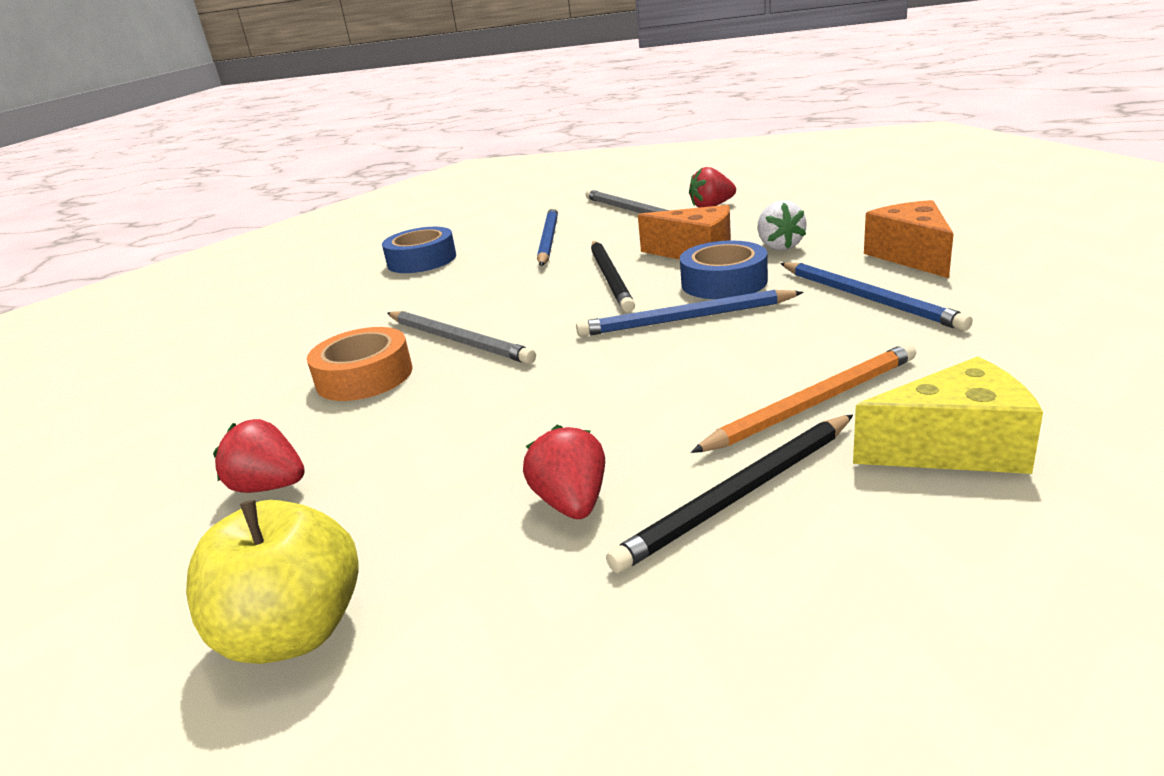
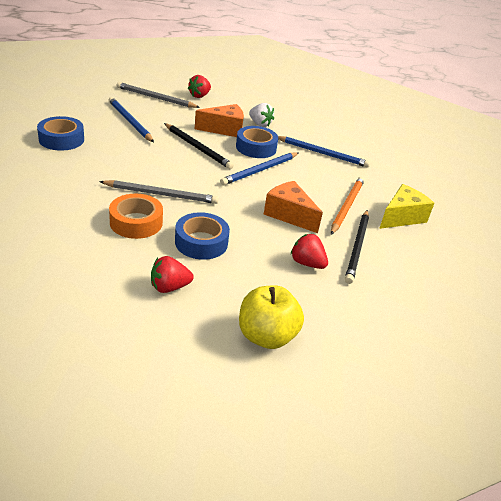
camera: 45 degrees left, 10 degrees up
orange cheese [864,200,954,278] -> orange cheese moved to [264,181,323,233]
none -> blue tape [175,212,230,260]

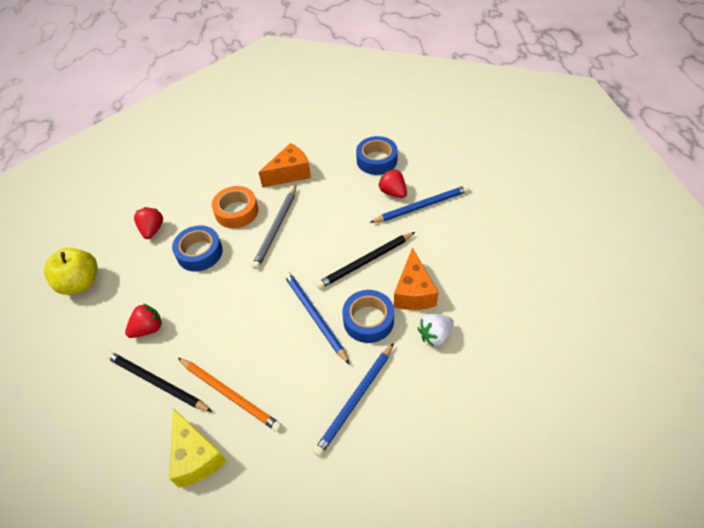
camera: 110 degrees right, 15 degrees up
grey pencil [117,82,200,108] -> none
red strawberry [188,75,211,98] -> red strawberry moved to [378,169,407,198]
orange cheese [264,181,323,233] -> orange cheese moved to [259,143,311,188]

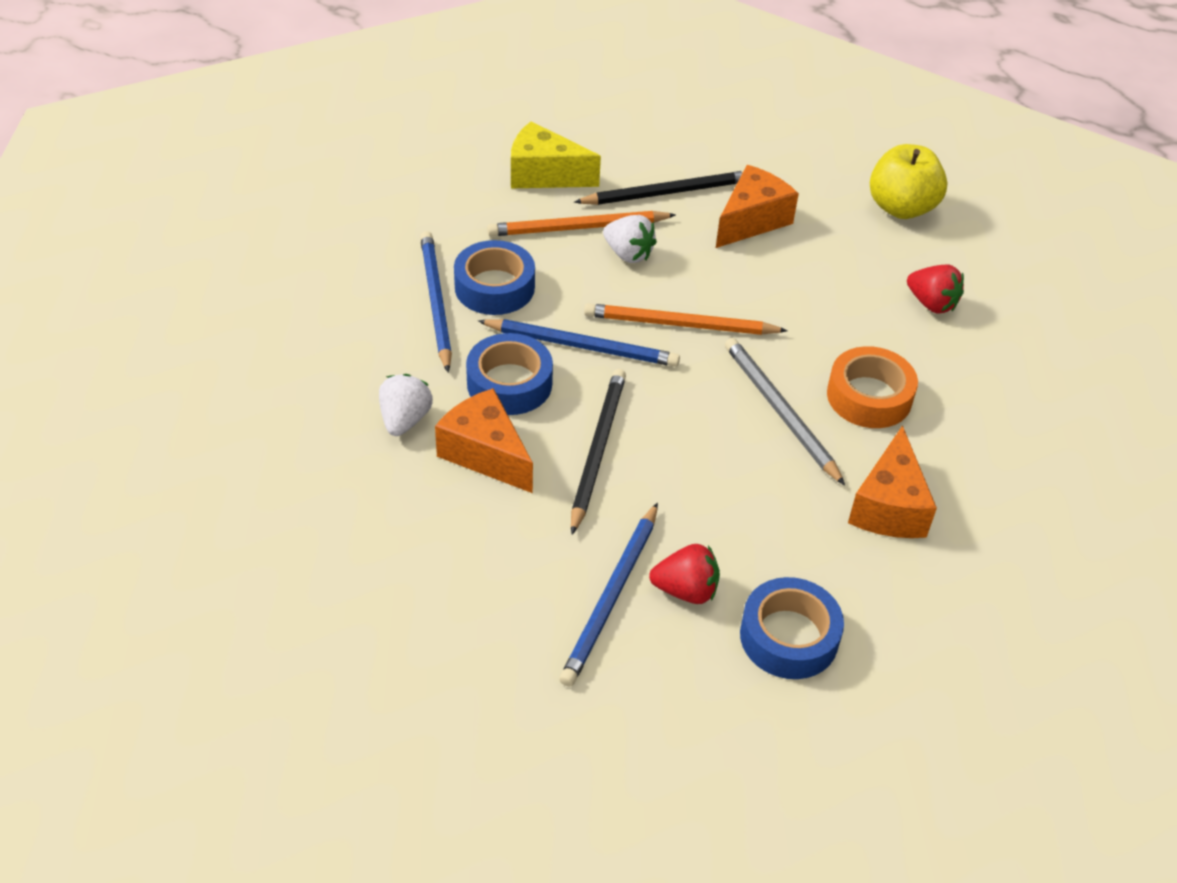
camera: 130 degrees right, 5 degrees down
red strawberry [125,304,162,338] -> orange cheese [716,165,799,248]
blue tape [172,225,223,271] -> blue tape moved to [454,240,535,315]
none -> orange pencil [584,303,788,335]
none -> white strawberry [603,215,657,263]

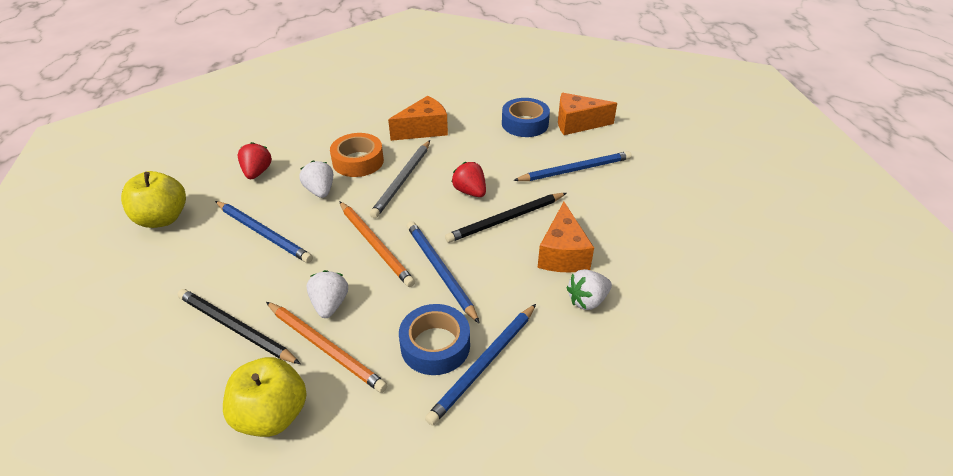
camera: 130 degrees left, 5 degrees down
blue tape [466,333,553,415] -> none
yellow cheese [511,121,601,188] -> yellow apple [223,357,307,437]
red strawberry [649,544,720,604] -> red strawberry moved to [452,162,486,197]
orange cheese [716,165,799,248] -> orange cheese moved to [558,93,617,135]
none -> blue pencil [215,201,313,263]
none -> white strawberry [299,161,333,198]

